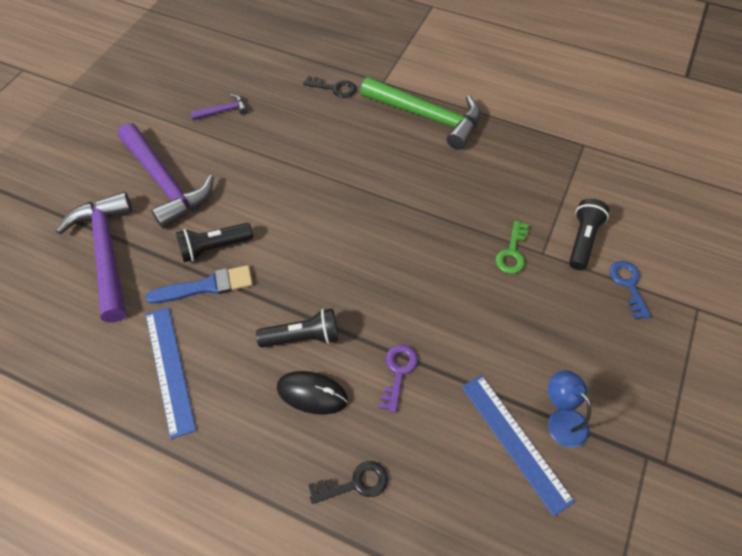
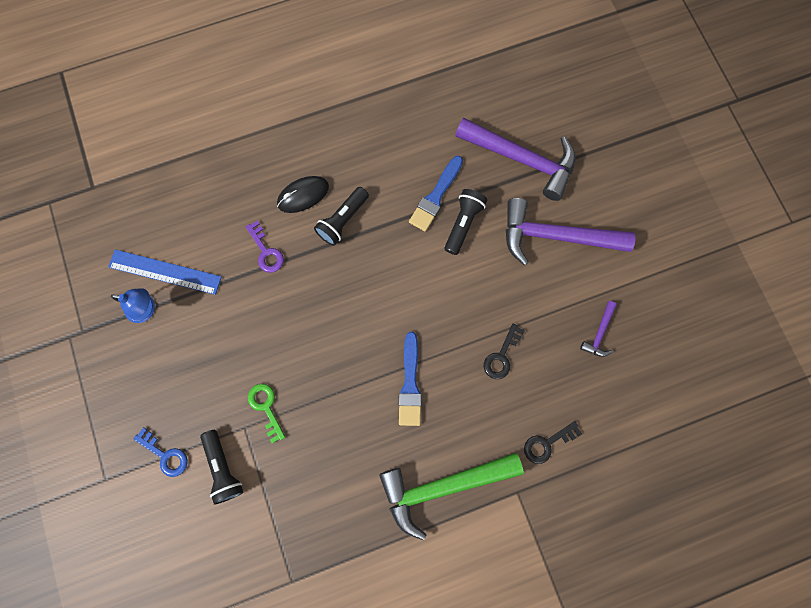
camera: 135 degrees right, 20 degrees up
blue ruler [146,307,196,439] -> none
black key [308,461,388,504] -> black key moved to [484,324,525,379]
none -> blue brush [399,332,422,426]

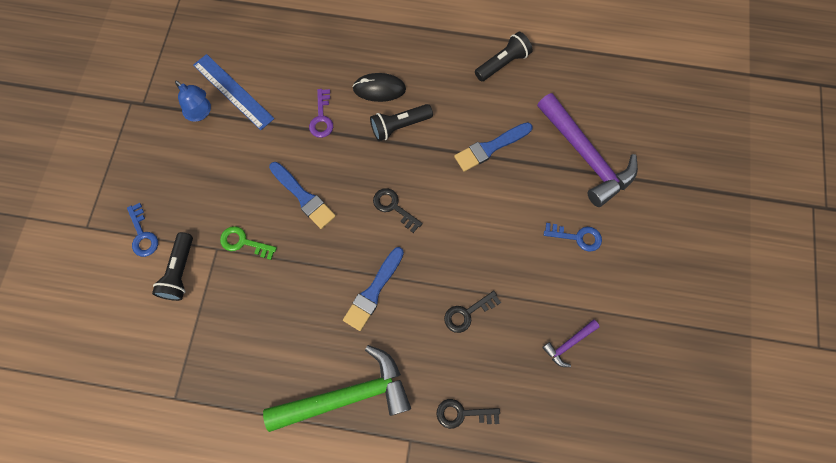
camera: 30 degrees right, 5 degrees down
green key [248,384,285,443] -> green key turned 75 degrees counterclockwise [220,226,277,260]
green hammer [379,453,524,541] -> green hammer turned 150 degrees clockwise [263,345,411,432]
black flashlight [444,189,487,255] -> black flashlight moved to [475,32,533,81]
purple hammer [506,198,636,266] -> blue key [544,223,602,252]
none -> blue brush [269,162,336,229]
none -> black key [373,188,423,233]

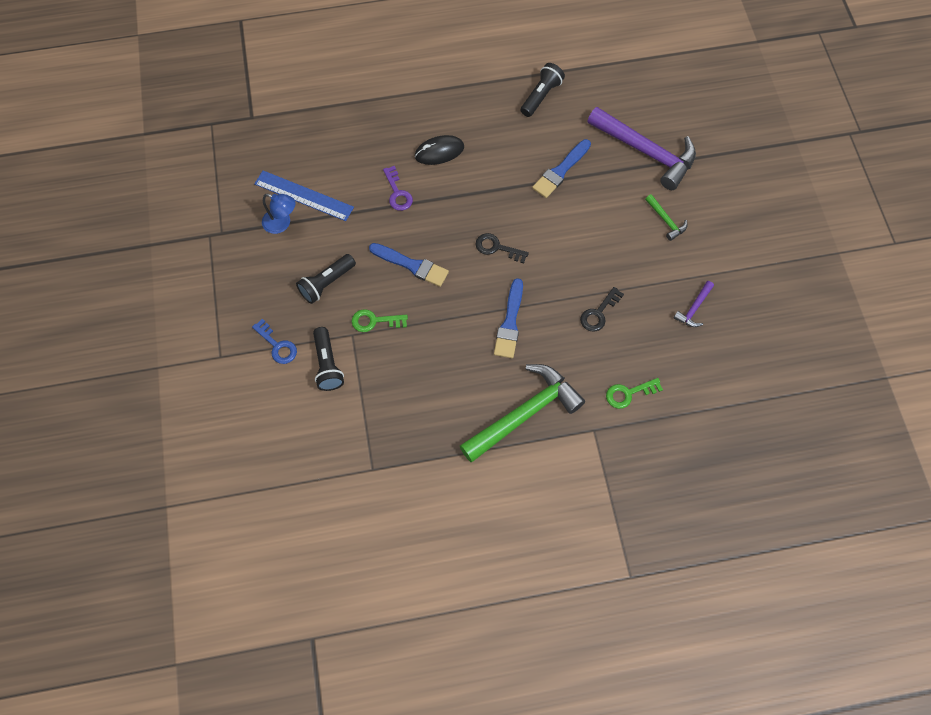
camera: 20 degrees left, 5 degrees down
black flashlight [370,104,433,141] -> black flashlight moved to [296,254,356,304]
black key [436,399,500,429] -> green key [606,378,663,409]
blue key [544,223,602,252] -> green hammer [645,194,687,241]

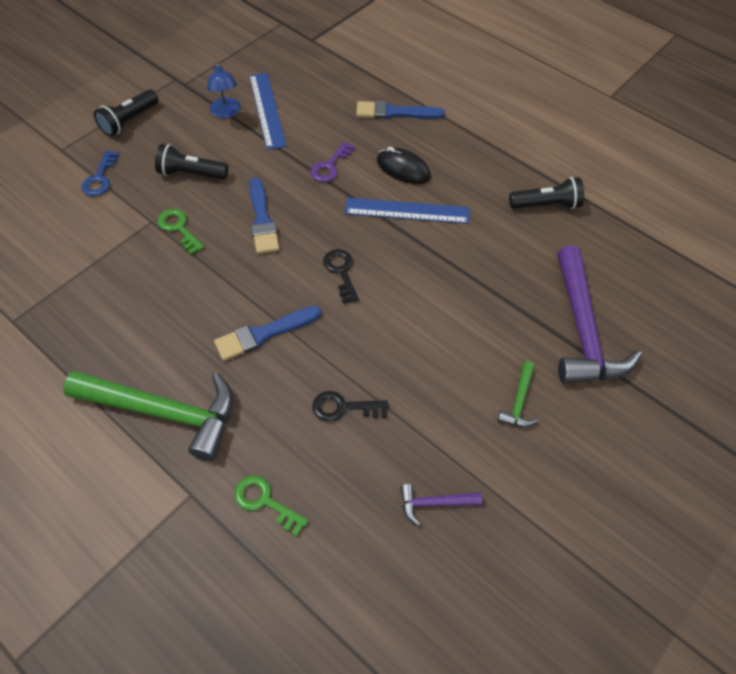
camera: 50 degrees right, 10 degrees down
black flashlight [313,327,344,391] -> black flashlight moved to [94,89,158,136]
blue brush [532,139,591,198] -> blue brush moved to [356,100,445,119]
none -> blue ruler [345,198,469,224]

